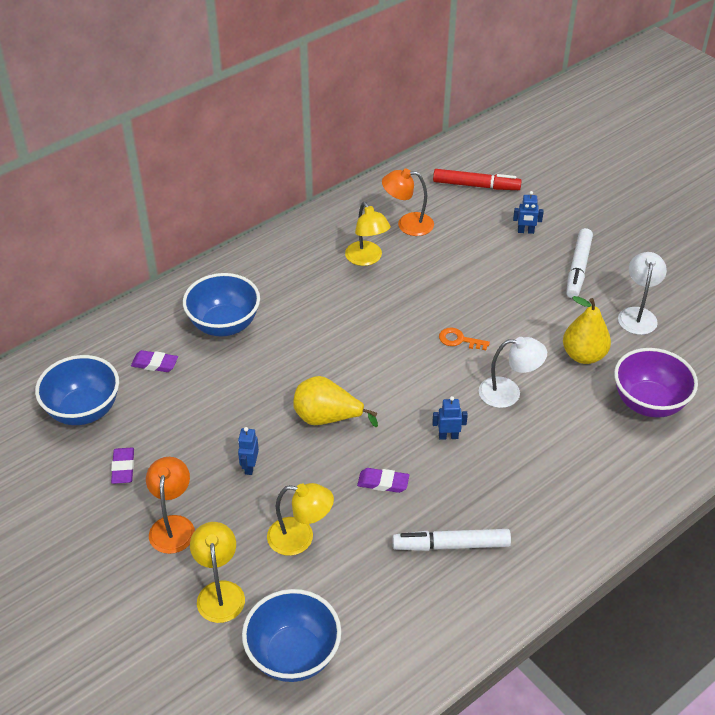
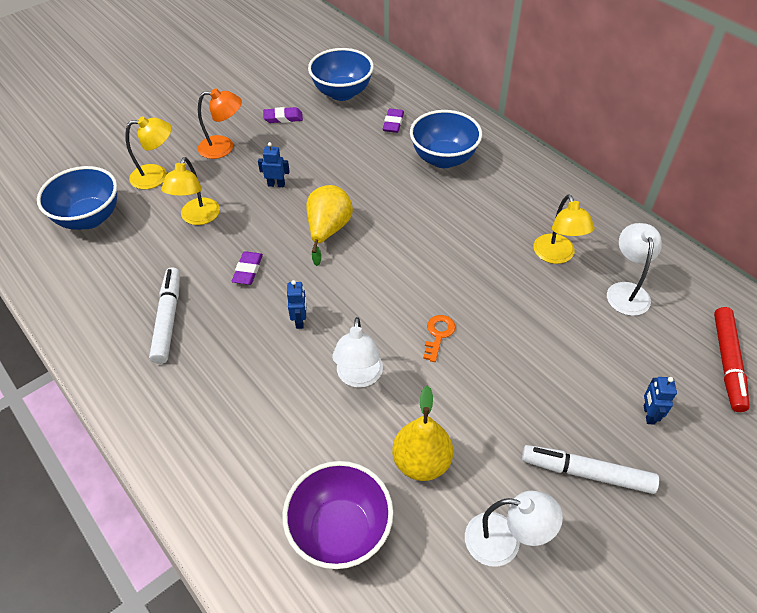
camera: 90 degrees right, 5 degrees up
yellow lamp [345,202,391,266] -> yellow lamp turned 75 degrees counterclockwise [533,194,595,264]
orange lamp [382,169,434,236] -> white lamp [607,223,662,316]

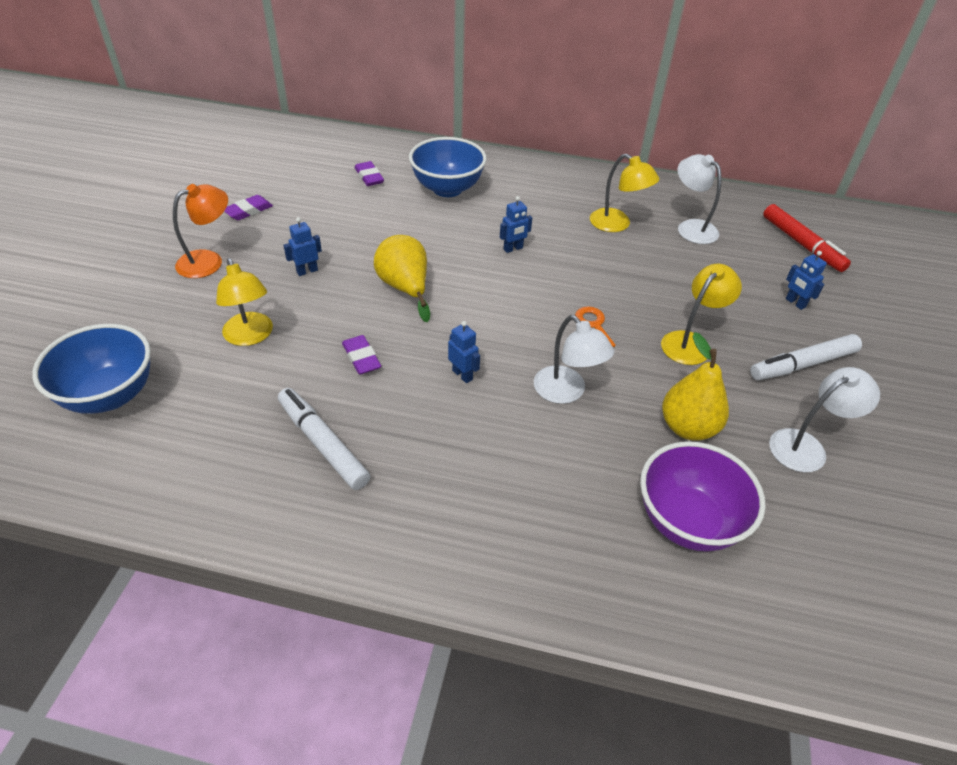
camera: 40 degrees left, 5 degrees down
yellow lamp [125,117,172,189] -> yellow lamp moved to [661,264,742,365]
blue bowl [308,48,374,101] -> none
none -> blue robot [500,196,532,253]

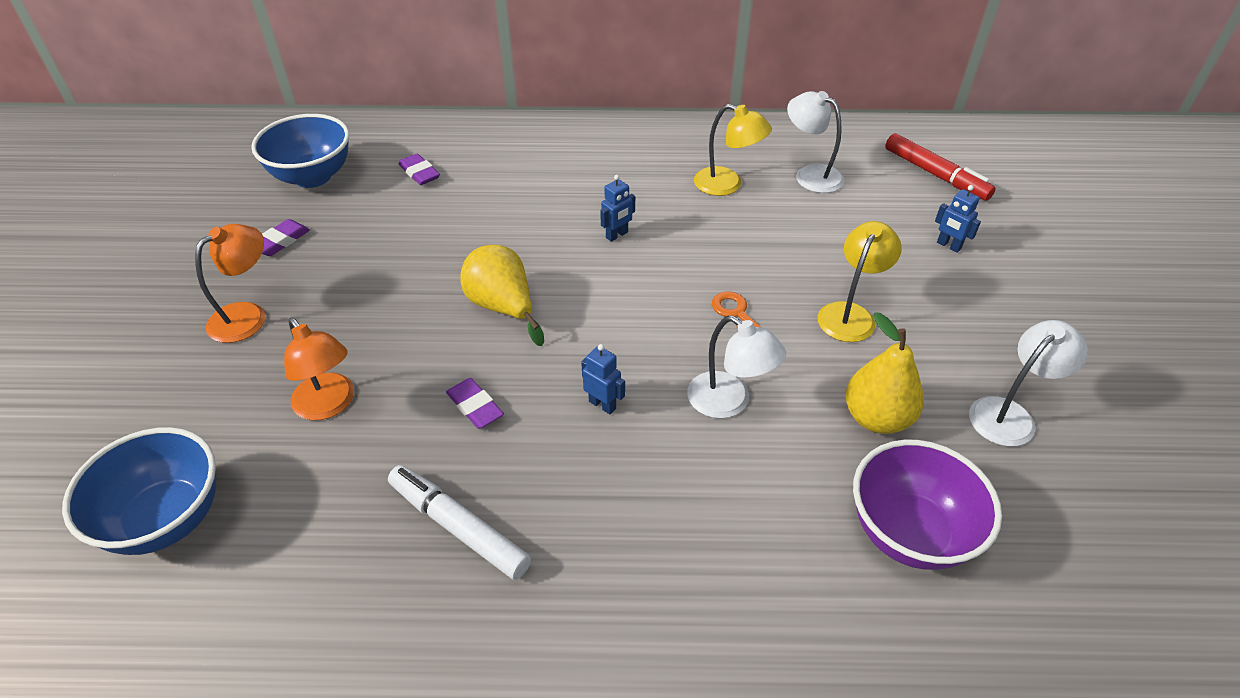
camera: 10 degrees left, 0 degrees up
yellow lamp [216,258,273,346] -> orange lamp [284,318,354,420]
blue robot [283,217,322,276] -> none
blue bowl [409,137,486,197] -> blue bowl moved to [251,114,349,188]
white marker [750,334,862,380] -> none

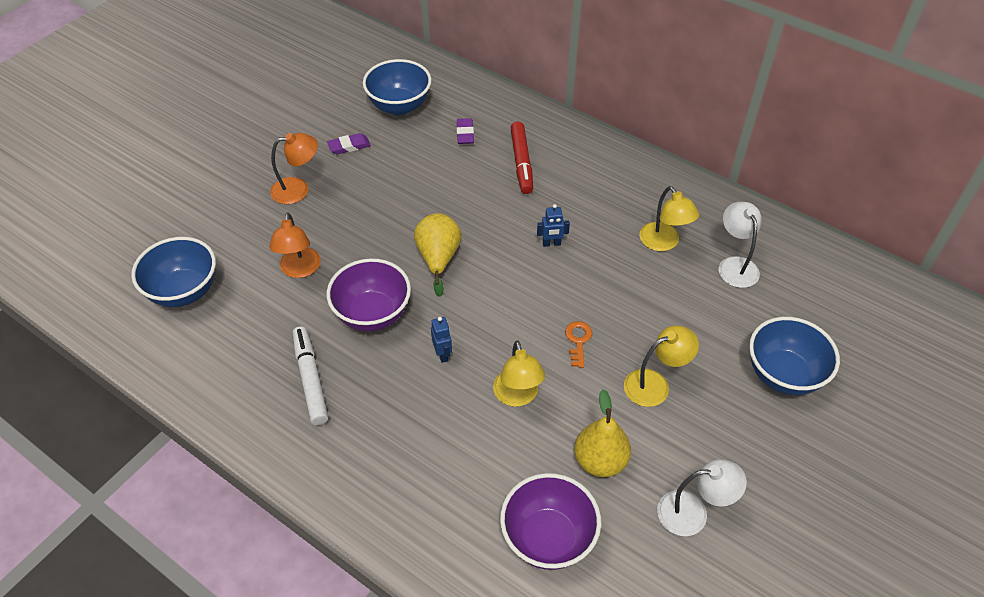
camera: 35 degrees right, 5 degrees up
purple eraser [446,378,504,429] -> purple bowl [326,258,411,331]
white lamp [687,316,786,419] -> yellow lamp [493,340,545,407]
red marker [885,133,996,201] -> red marker moved to [511,122,533,194]
blue robot [935,185,981,253] -> blue bowl [749,317,840,395]

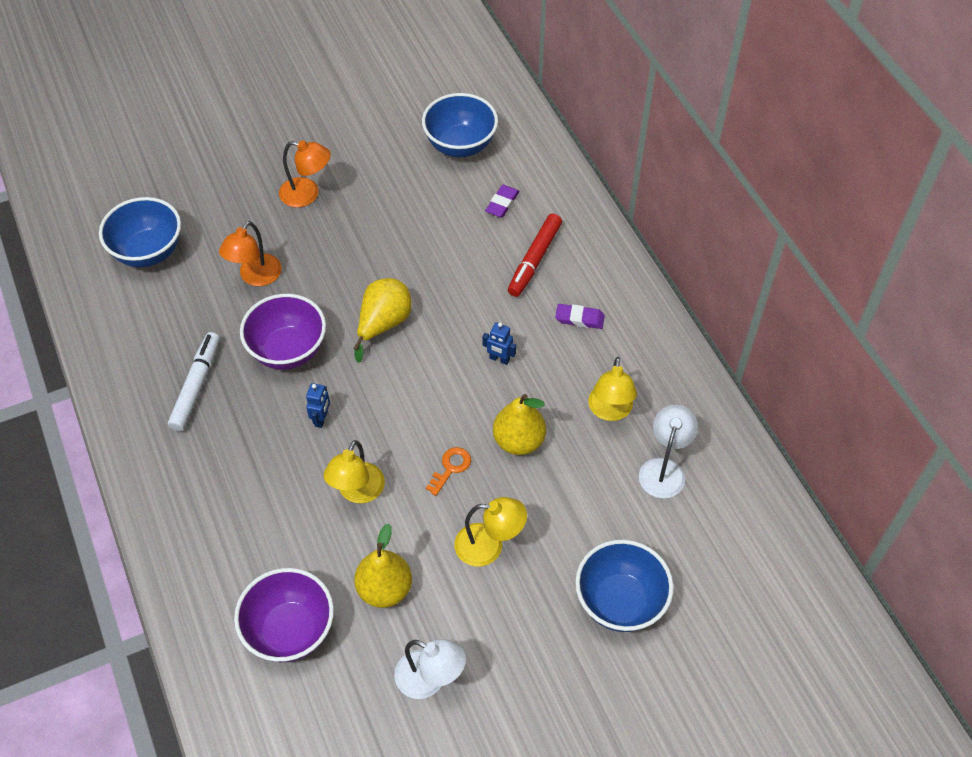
camera: 30 degrees right, 5 degrees up
purple eraser [327,133,371,154] -> purple eraser moved to [555,304,605,329]
none -> yellow pear [493,394,546,455]

